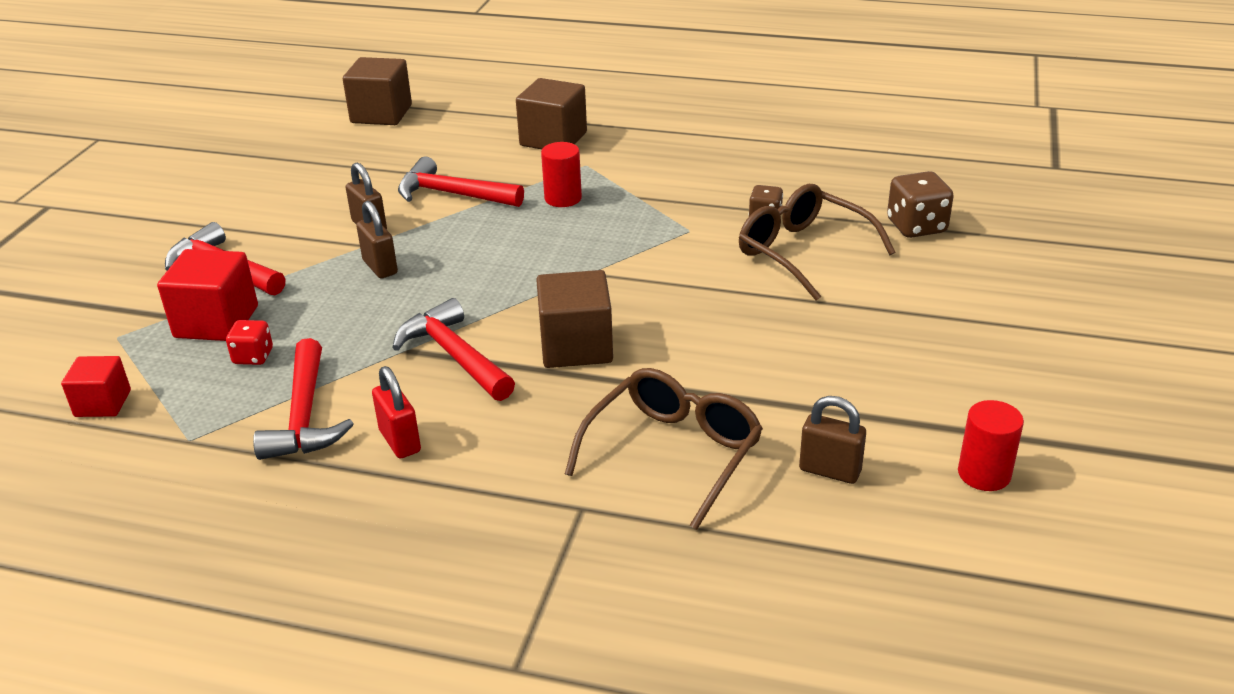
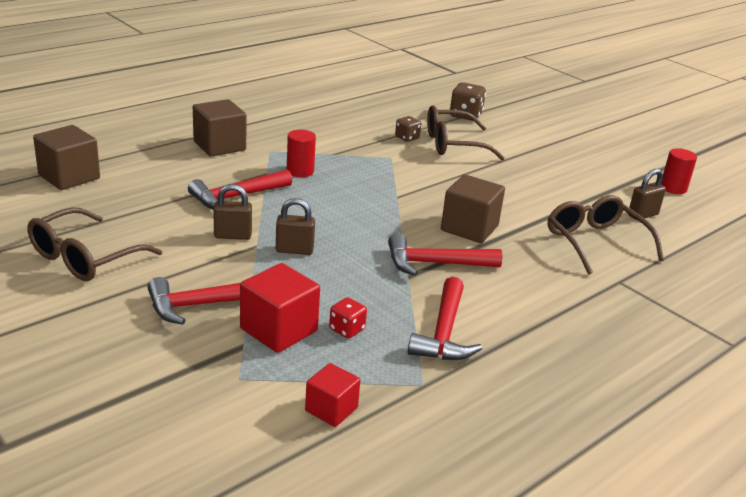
camera: 60 degrees left, 5 degrees down
red hammer [253,338,354,460] -> red hammer turned 75 degrees clockwise [408,277,483,360]
red padlock [372,366,421,459] -> none
none -> brown glasses [27,207,162,281]

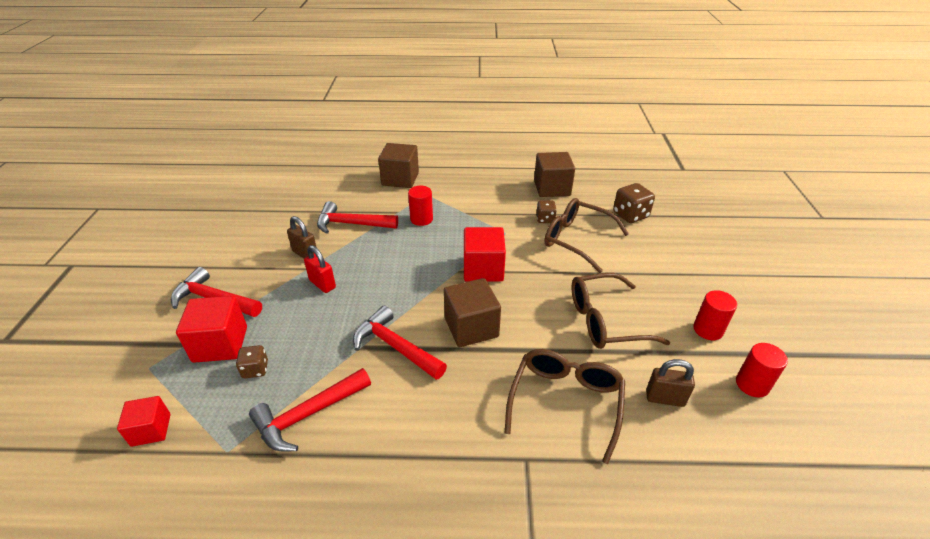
camera: 45 degrees right, 10 degrees up
brown glasses [27,207,162,281] -> brown glasses moved to [571,273,670,349]
brown cube [33,125,100,190] -> brown cube moved to [534,152,575,197]
brown padlock [276,198,315,255] -> red padlock [304,245,336,293]
red dice [329,297,367,338] -> brown dice [236,345,268,378]
none -> red cube [464,227,506,282]
none -> red cylinder [693,290,737,340]

